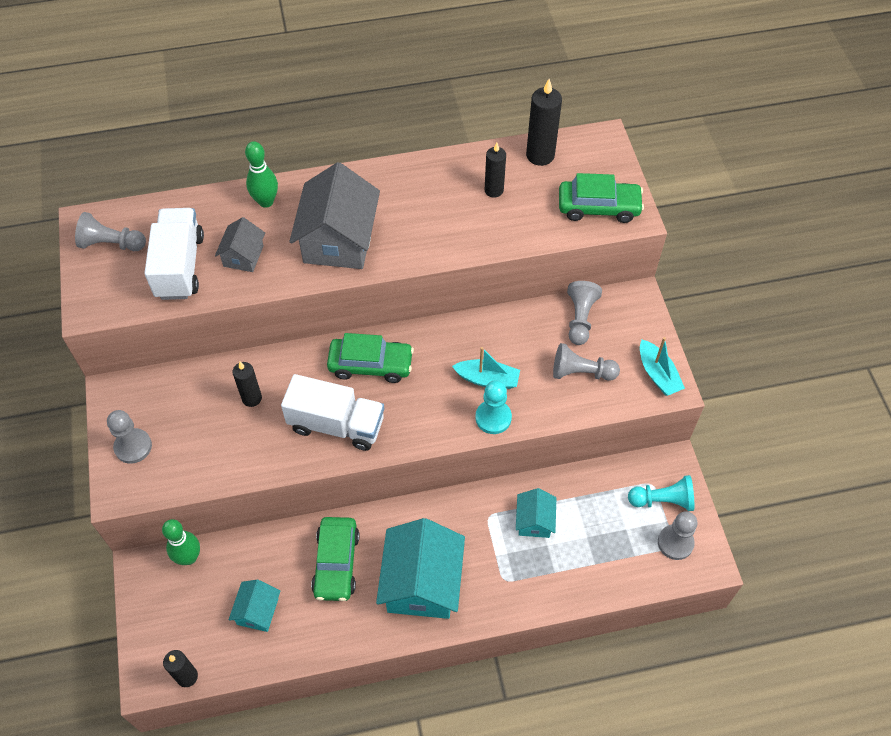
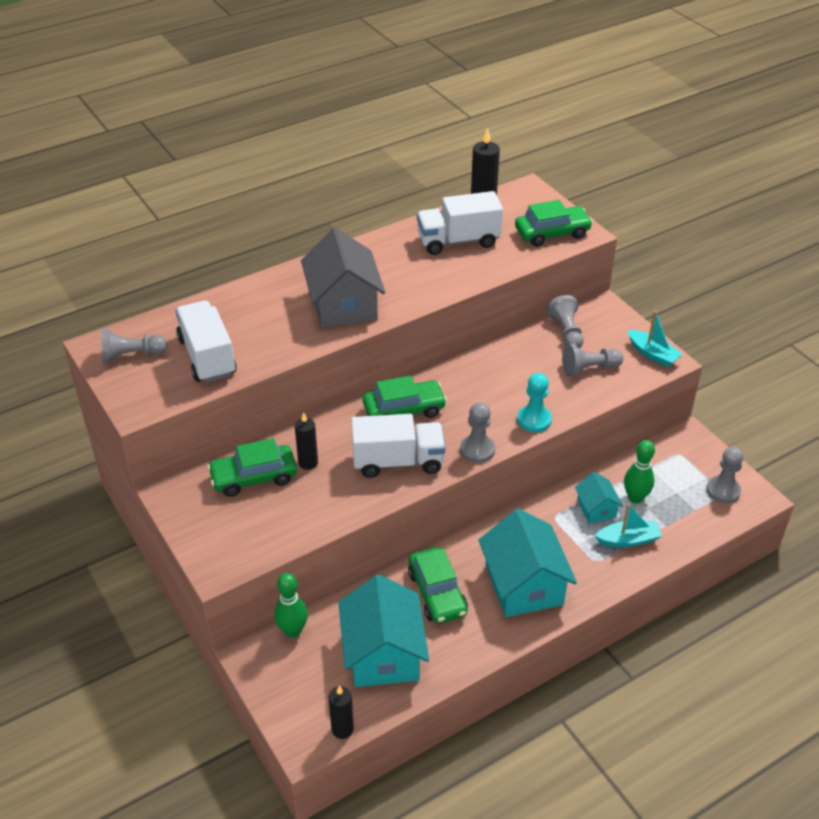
camera: 20 degrees left, 15 degrees down
grey pawn [107,410,152,464] -> grey pawn moved to [460,402,495,463]
grey house [215,217,265,272] -> none
turquoise house [229,580,280,632] -> turquoise house [338,574,429,687], size x1.95
green bowling pin [245,141,278,208] -> green bowling pin moved to [624,440,655,503]
turquoise boat [452,347,520,389] -> turquoise boat moved to [595,503,662,547]
black candle [485,143,506,197] -> white truck [417,191,503,255]
turquoise pawn [628,475,694,511] -> none
none -> green car [207,438,297,497]

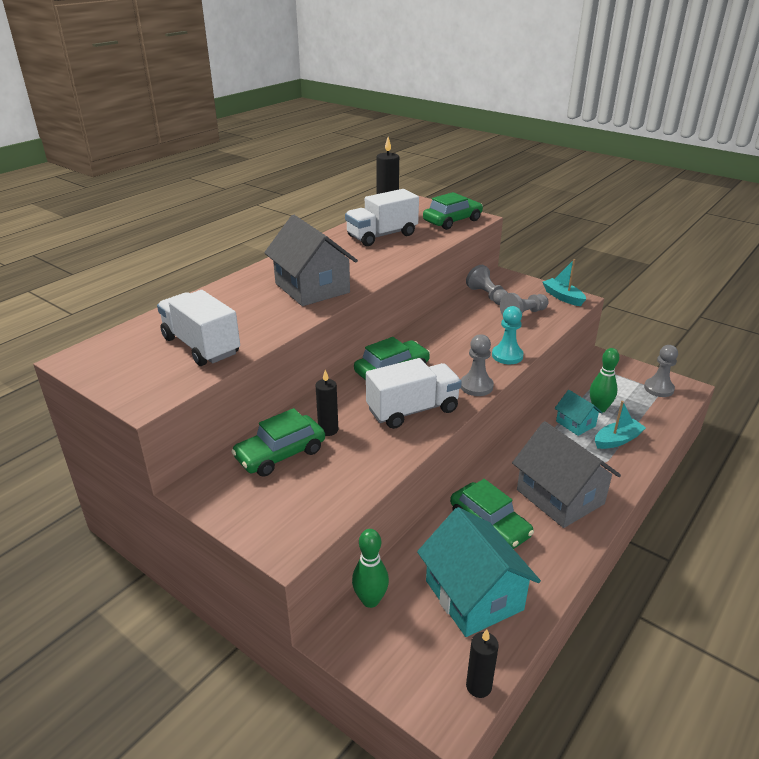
camera: 20 degrees left, 10 degrees down
grey pawn [102,328,167,364] -> none
turquoise house [478,509,577,617] -> grey house [512,421,621,528]
turquoise boat [628,311,683,367] -> turquoise boat turned 150 degrees counterclockwise [542,259,586,306]

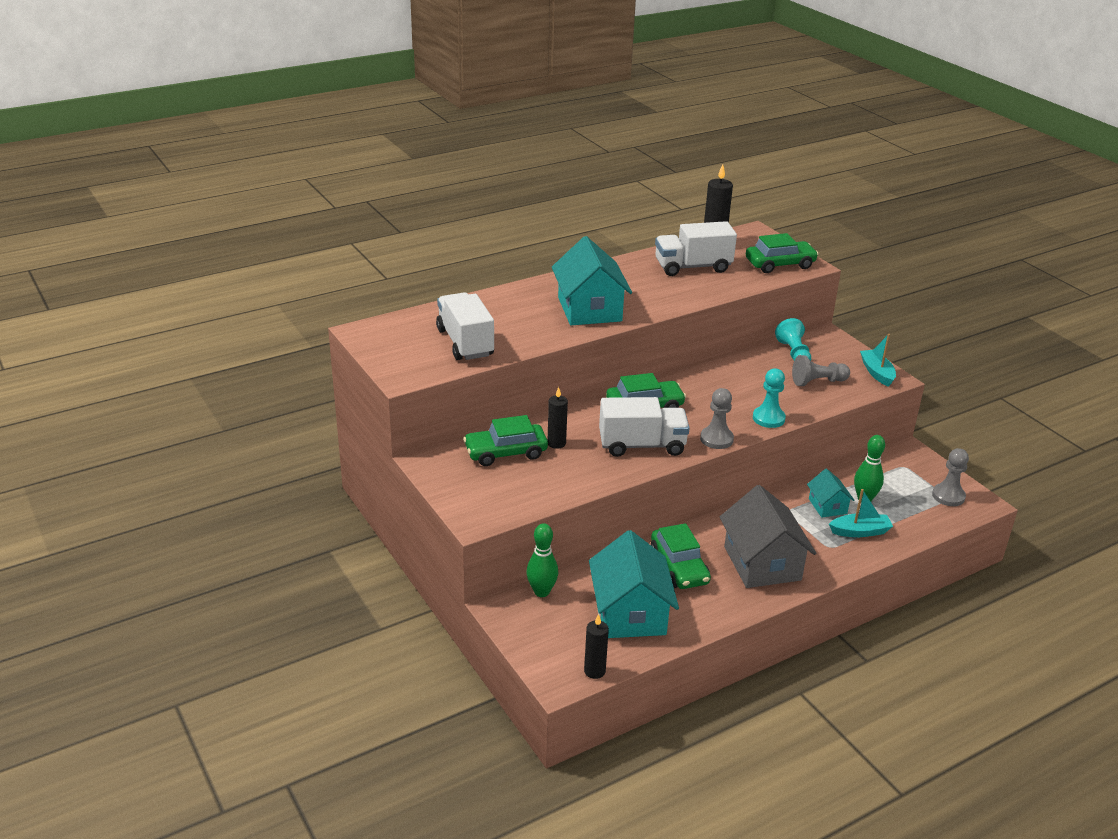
camera: 20 degrees right, 0 degrees up
grey house [264,215,358,306] -> turquoise house [552,236,632,325]
grey pawn [466,265,508,305] -> turquoise pawn [775,318,811,360]

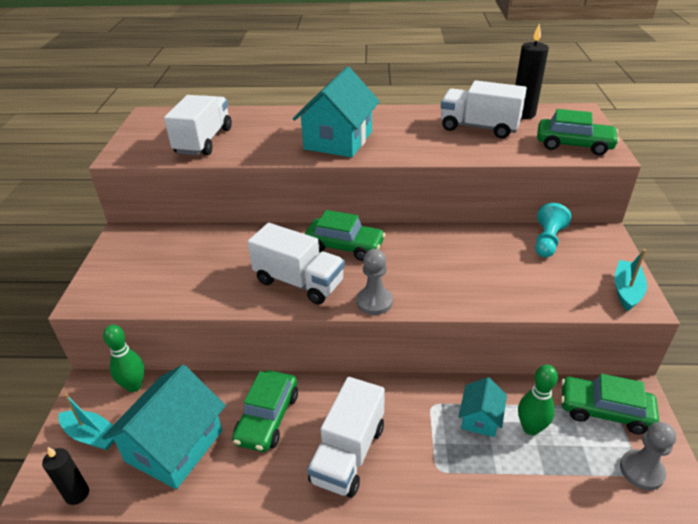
camera: 35 degrees right, 5 degrees up
green car [463,415,548,466] -> green car moved to [561,374,659,434]
black candle [548,387,568,449] -> none
grey house [720,485,816,588] -> white truck [307,377,385,498]
turquoise pawn [753,368,786,428] -> none
grey pawn [792,355,850,386] -> none
turquoise boat [829,489,893,537] -> turquoise boat moved to [59,393,115,450]

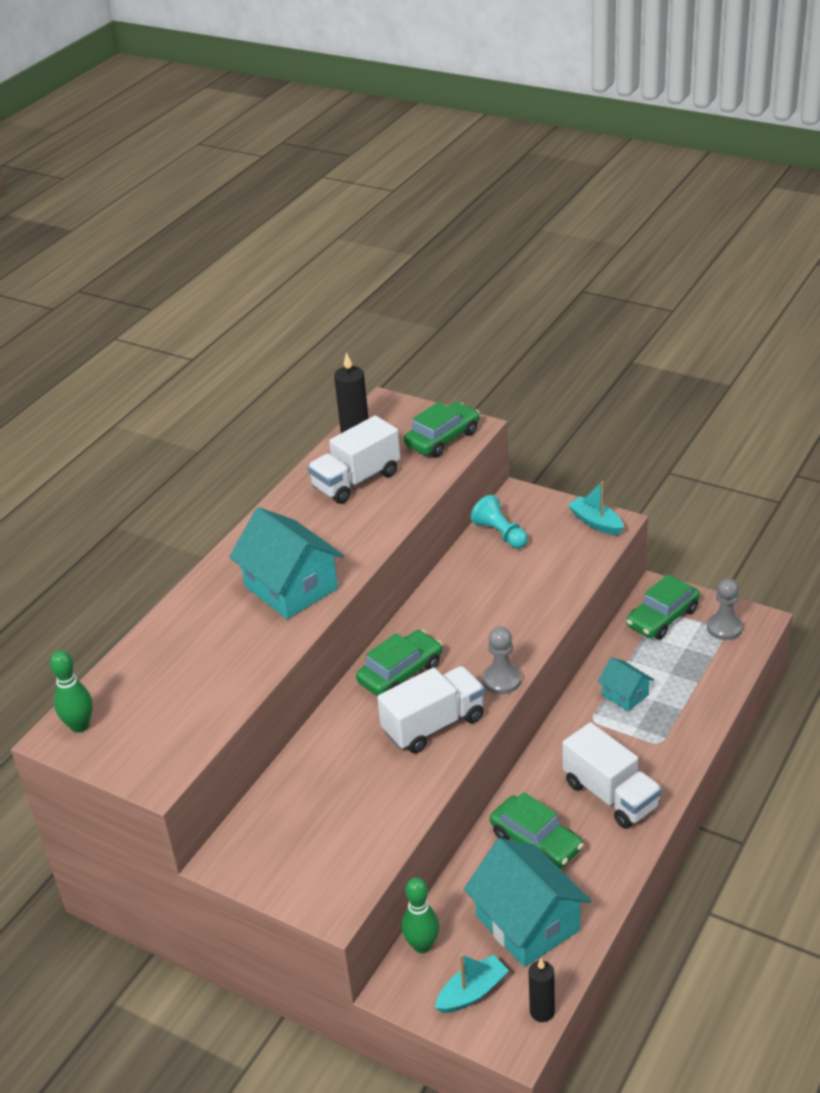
camera: 60 degrees left, 0 degrees up
white truck [164,95,232,155] -> none
green bowling pin [518,365,558,435] -> green bowling pin moved to [50,650,93,733]

